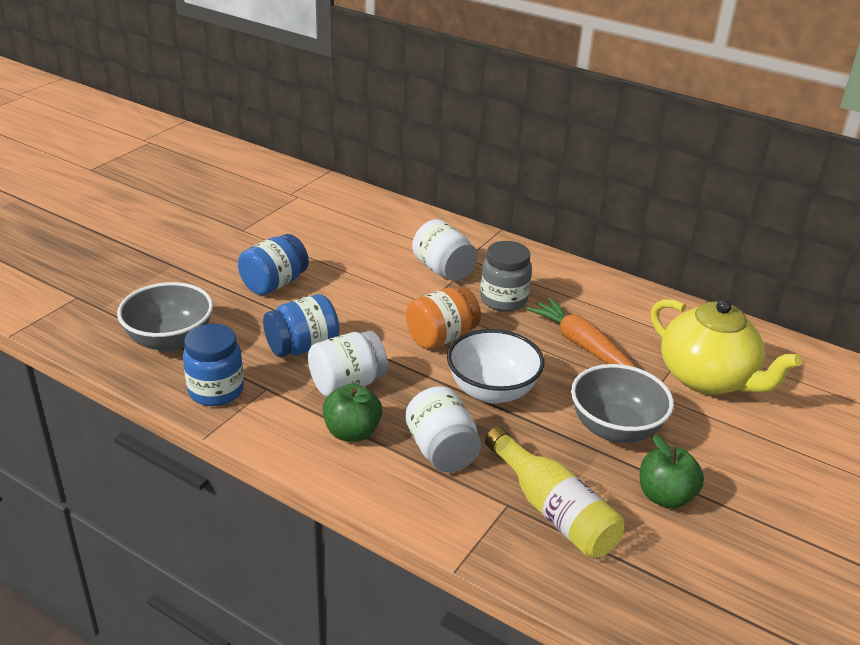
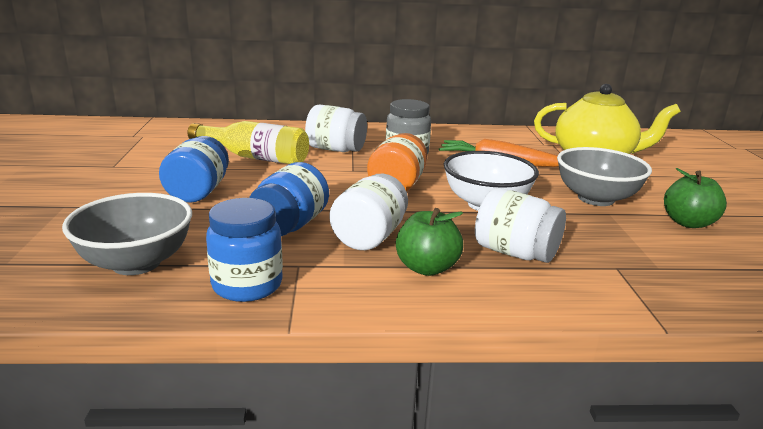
camera: 35 degrees left, 10 degrees down
yellow bottle [485,426,624,558] -> yellow bottle moved to [188,121,309,164]

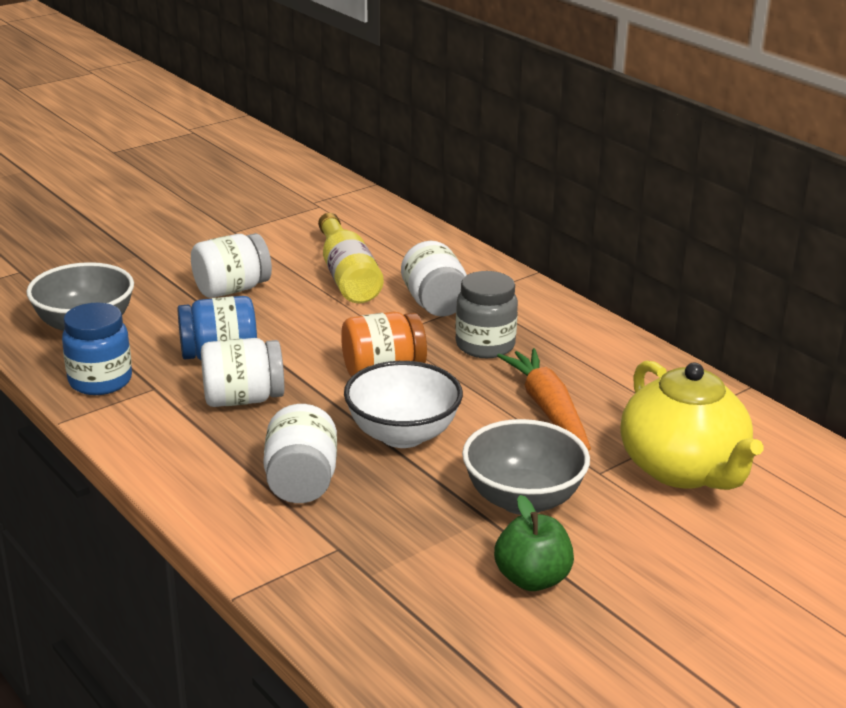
camera: 55 degrees right, 5 degrees up
blue jar [159,136,229,203] -> white jar [191,233,272,298]
green apple [396,208,463,276] -> none

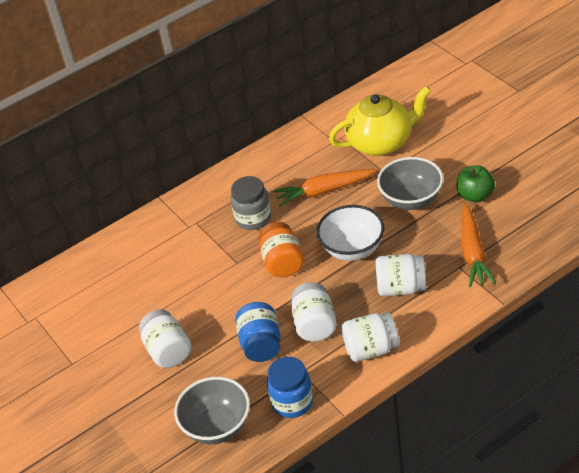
camera: 80 degrees left, 15 degrees up
yellow bottle [318,213,384,303] -> none
white jar [401,241,467,317] -> white jar moved to [342,312,400,362]
none -> orange carrot [461,203,496,287]

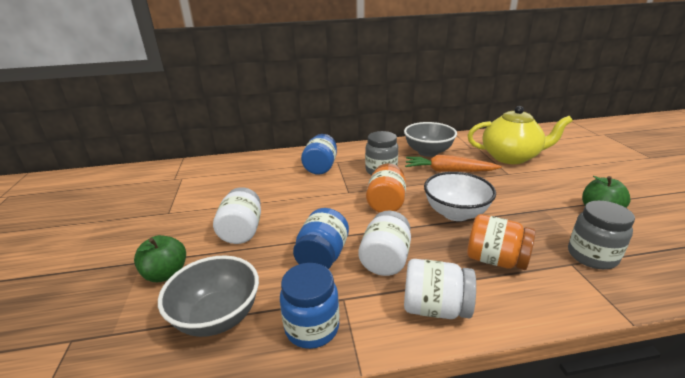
camera: 20 degrees right, 15 degrees down
white jar [376,254,426,296] -> orange jar [467,214,535,270]
grey bowl [377,157,443,210] -> grey bowl moved to [404,122,457,157]
orange carrot [461,203,496,287] -> grey jar [568,200,635,269]
none -> green apple [134,235,186,282]
none -> blue jar [301,134,337,175]

